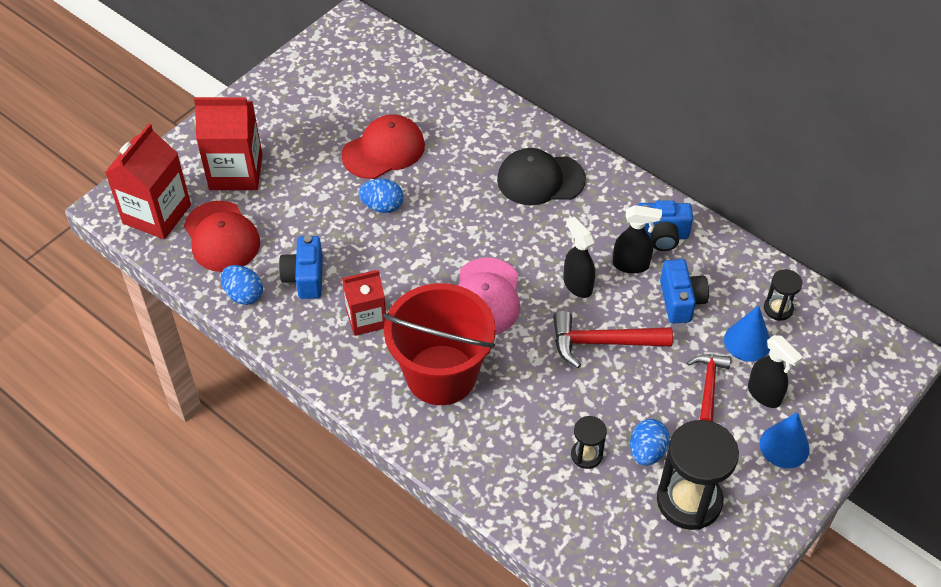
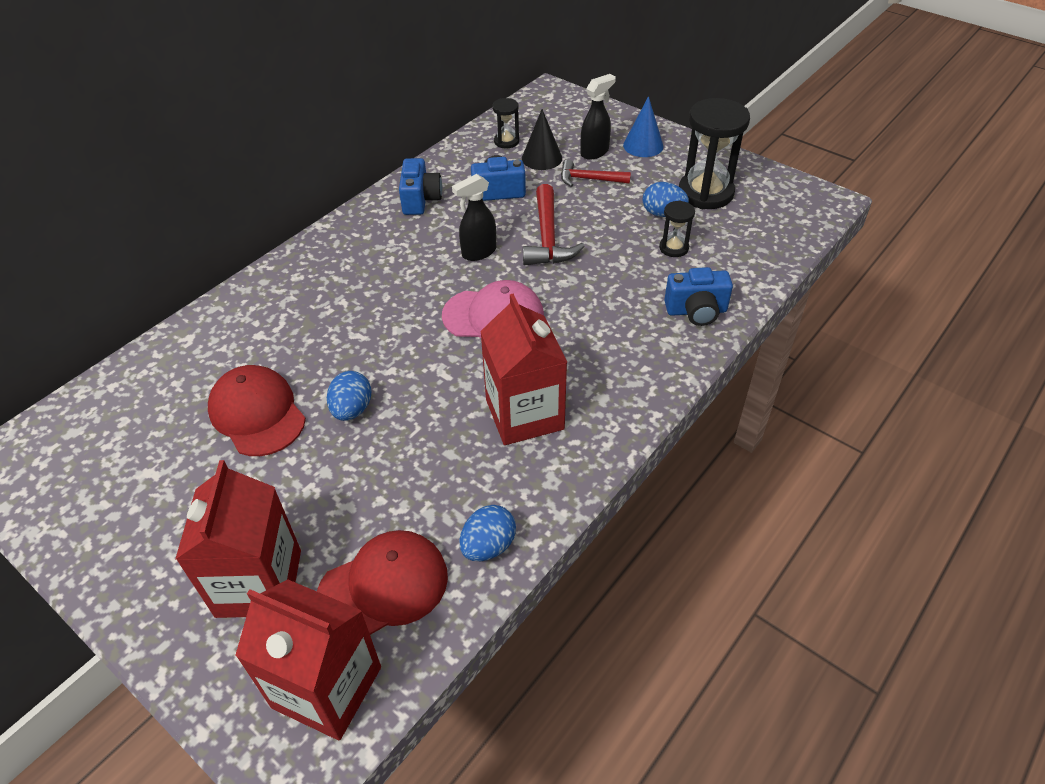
camera: 90 degrees left, 5 degrees down
blue camera [279,235,323,299] -> blue camera moved to [664,267,733,326]
red carton [342,270,386,336] -> red carton [480,294,567,445], size x1.55
red bucket [383,283,496,405] -> none
black cap [497,148,586,205] -> none
black spray bottle [613,205,662,273] -> none
blue cone [724,305,770,362] -> black cone [522,109,562,170]

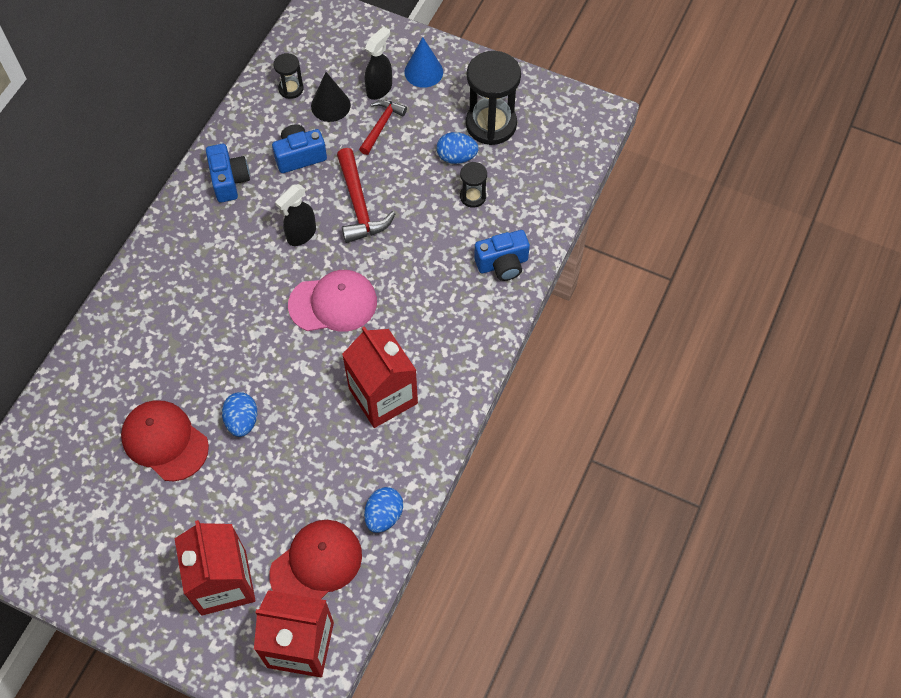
camera: 15 degrees left, 15 degrees up
red hammer [561,159,631,187] -> red hammer turned 120 degrees clockwise [359,100,407,155]

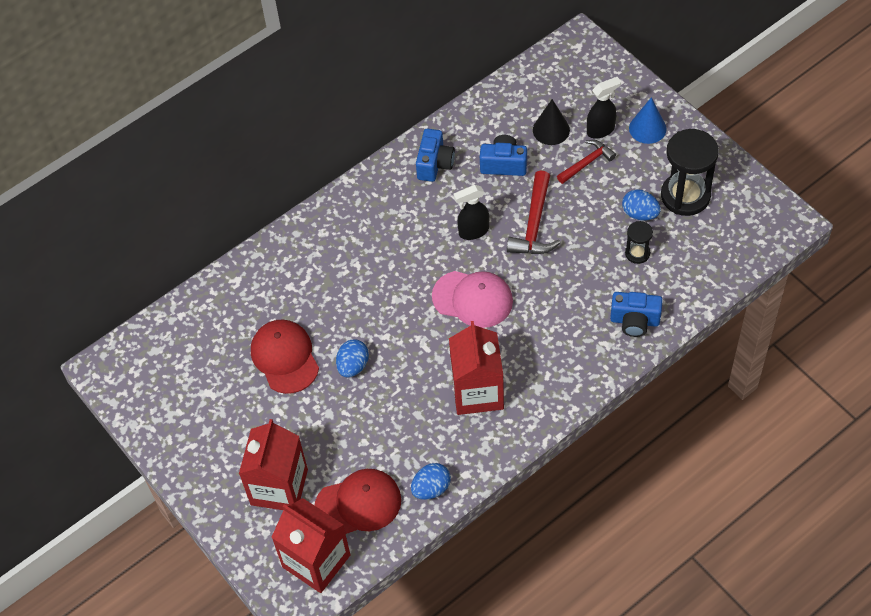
camera: 30 degrees right, 5 degrees down
black hourglass [273,53,304,99] -> none

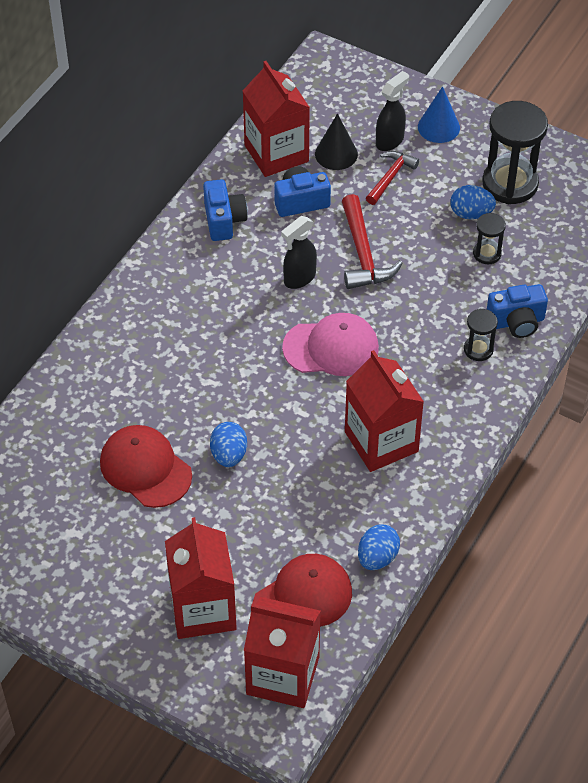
camera: 25 degrees left, 5 degrees down
none -> red carton [243,61,310,177]
none -> black hourglass [464,309,498,361]

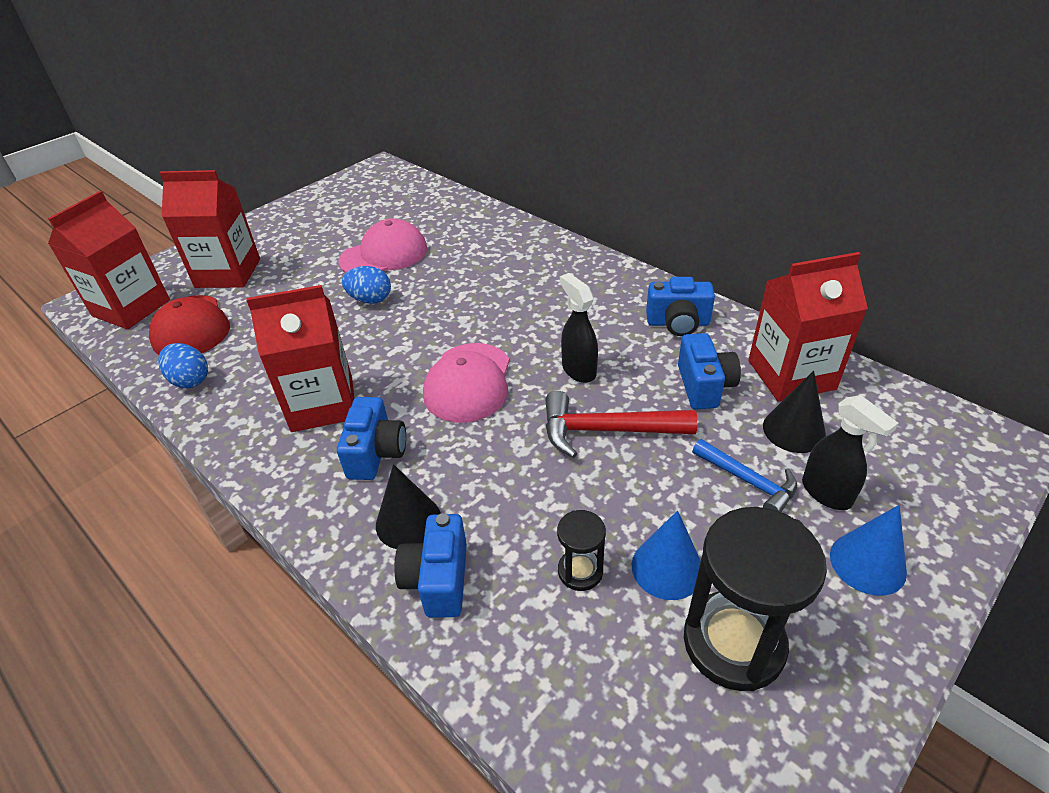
camera: 105 degrees right, 10 degrees down
red cap [100,425,192,508] -> pink cap [339,219,427,273]
red hammer [366,151,419,205] -> blue hammer [692,439,797,512]
blue egg [450,185,496,219] -> blue cone [632,510,701,600]
black hourglass [464,309,498,361] -> black cone [376,464,441,549]
none -> blue camera [337,397,406,480]

